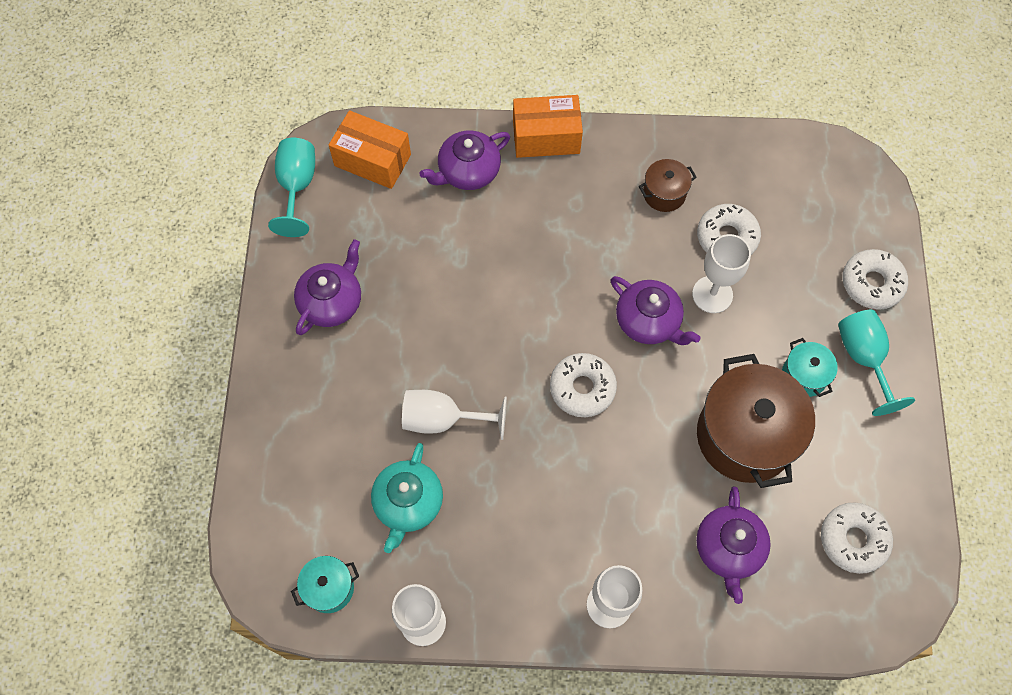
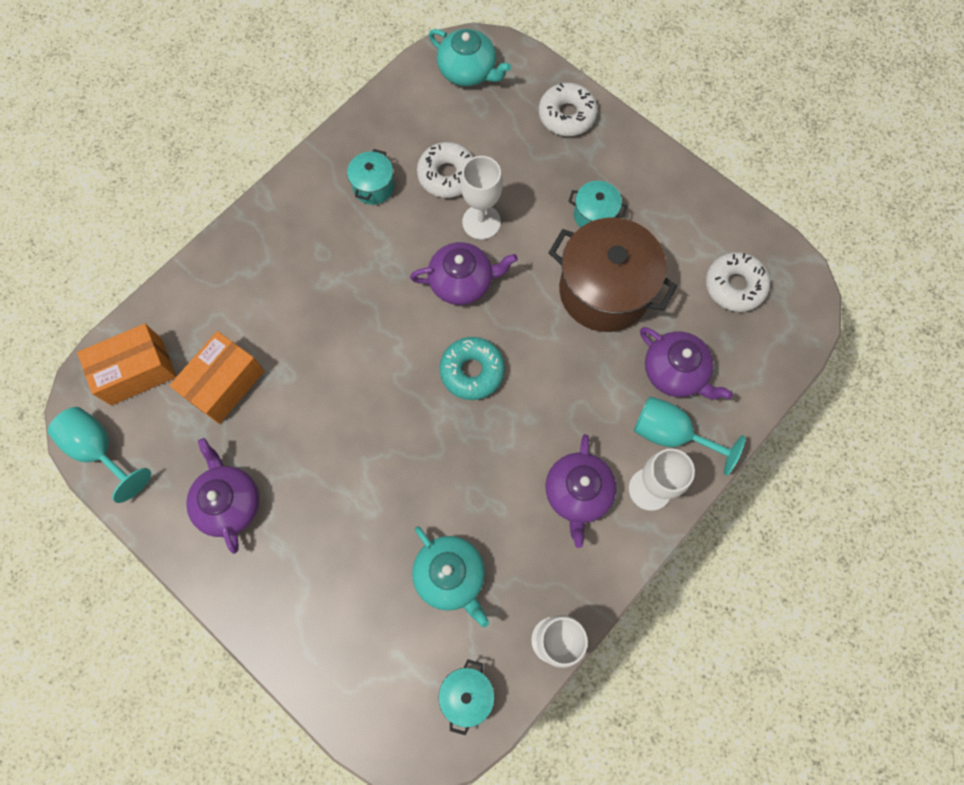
camera: 50 degrees left, 5 degrees up
white goblet [402,390,507,440] -> none
purple teapot [419,131,510,190] -> purple teapot moved to [546,434,616,548]
orange box [513,95,583,158] -> orange box moved to [169,331,265,424]
white donut [550,353,617,417] -> turquoise donut [440,337,505,400]
brown pot [639,159,697,212] -> turquoise pot [347,149,394,205]
turquoise goblet [838,310,915,416] -> turquoise goblet moved to [634,396,745,475]
none -> turquoise teapot [429,29,511,86]

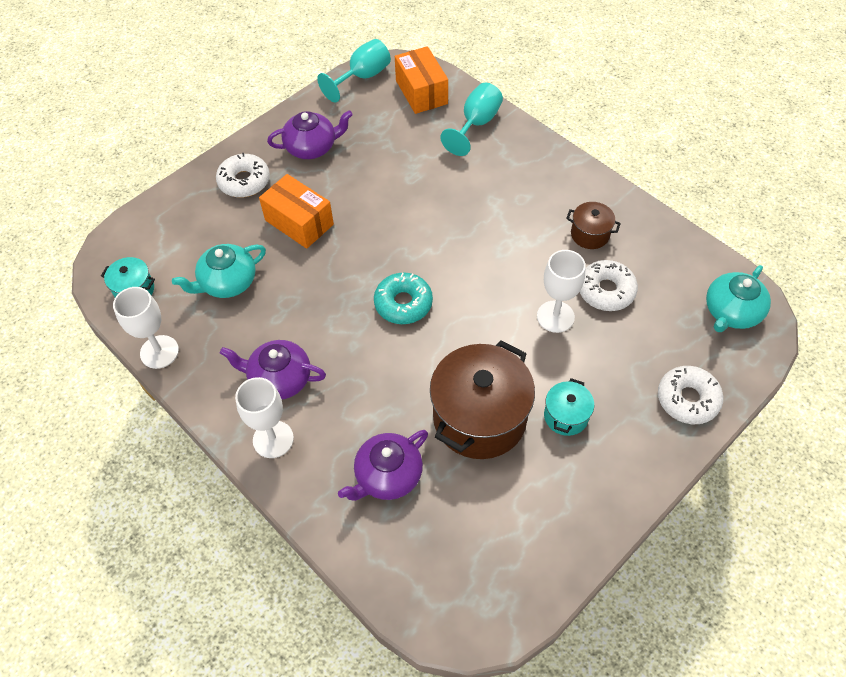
camera: 95 degrees right, 15 degrees down
orange box [169,331,265,424] -> orange box moved to [259,174,334,249]
turquoise pot [347,149,394,205] -> brown pot [566,202,621,249]
purple teapot [410,242,518,305] -> none
turquoise goblet [634,396,745,475] -> turquoise goblet moved to [440,83,503,156]
white donut [706,252,770,312] -> white donut moved to [216,153,270,198]

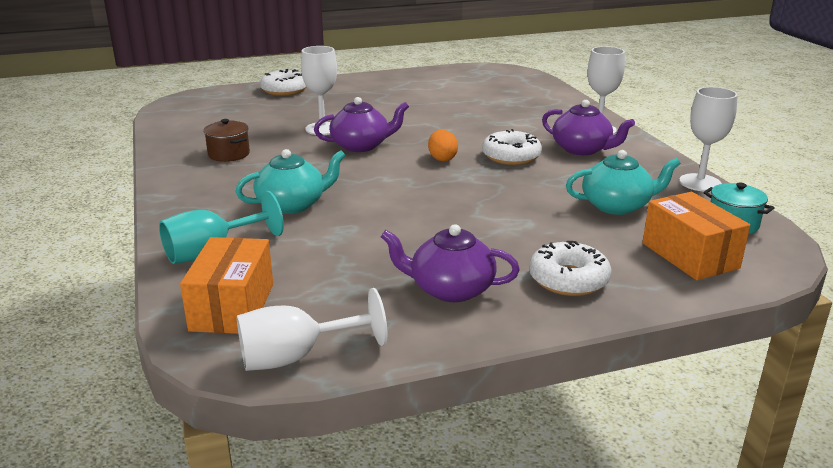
camera: 155 degrees left, 30 degrees down
orange box [259,174,334,249] -> orange box moved to [642,192,750,280]
turquoise goblet [317,39,391,103] -> white goblet [237,288,387,371]
purple teapot [338,430,428,501] -> purple teapot moved to [314,97,409,152]
turquoise donut [374,273,433,324] -> orange egg [428,129,458,161]
brown pot [430,340,535,459] -> none
turquoise pot [544,378,594,436] -> none
white donut [580,260,638,311] -> white donut moved to [482,129,542,165]
turquoise teapot [706,265,771,332] -> turquoise teapot moved to [235,149,346,214]

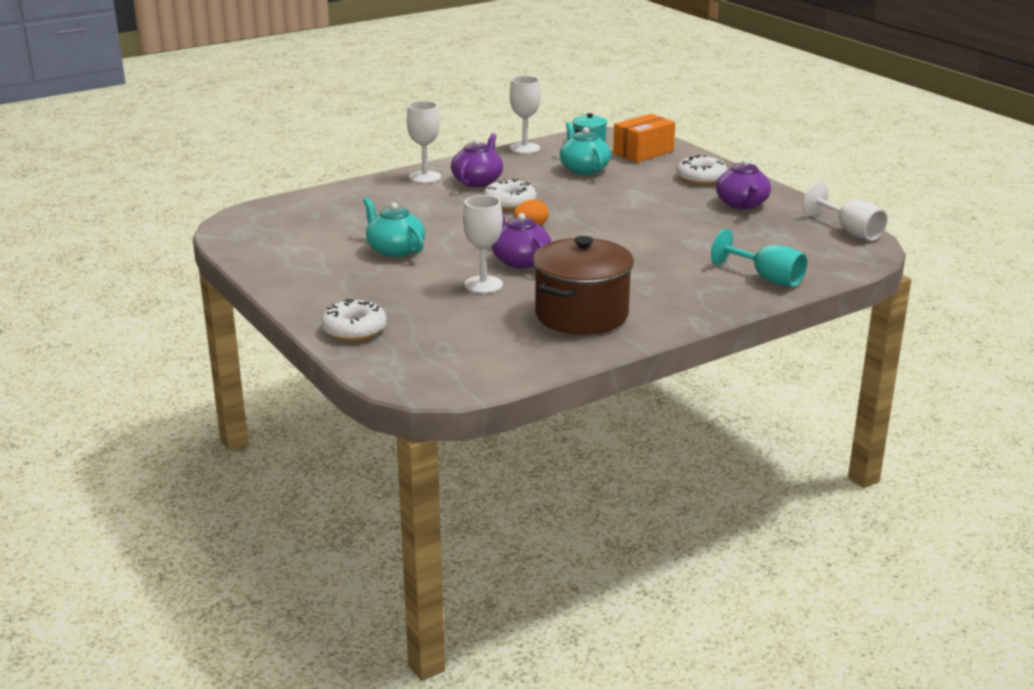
camera: 105 degrees left, 0 degrees up
orange box [180,237,273,334] -> none
brown pot [203,119,250,162] -> brown pot [533,236,634,335], size x2.09
turquoise teapot [235,149,346,214] -> turquoise teapot moved to [363,198,425,257]

